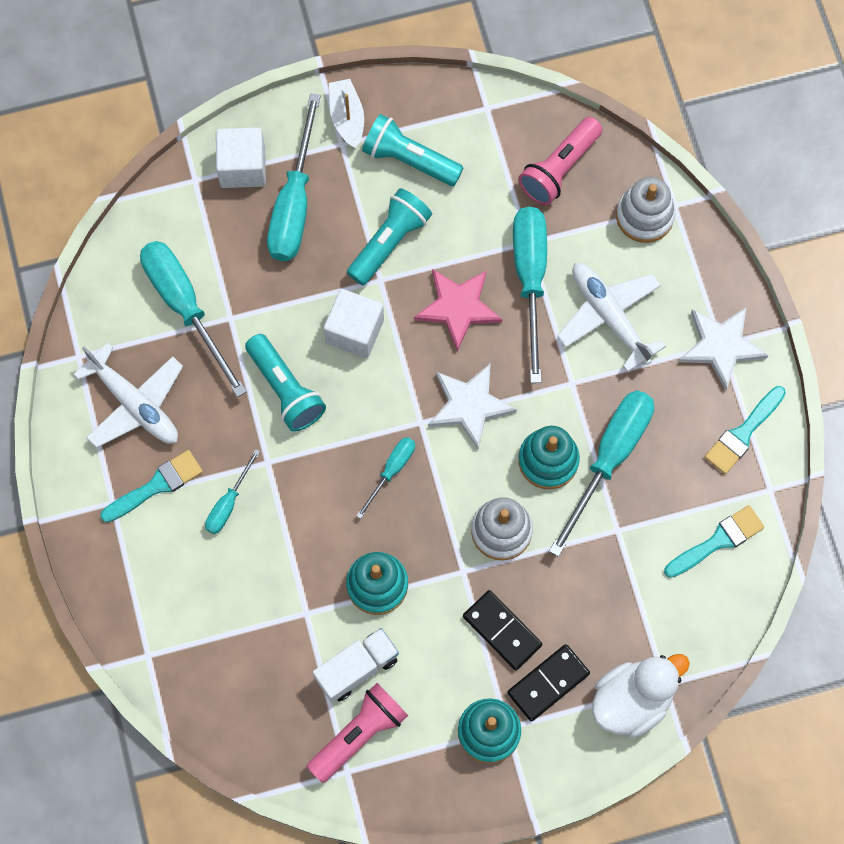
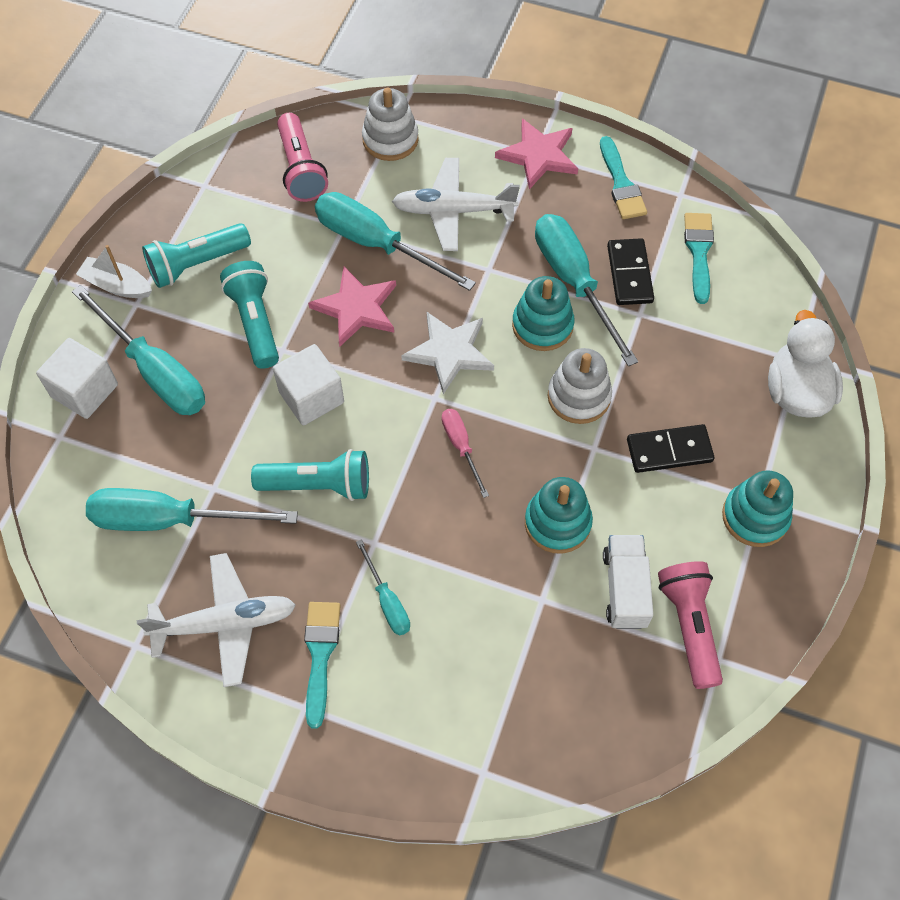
camera: 55 degrees left, 10 degrees down
turquoise screwdriver [356,437,415,519] -> pink screwdriver [442,409,489,498]
black domino [507,644,590,722] -> black domino moved to [607,238,654,305]
white star [679,307,768,391] -> pink star [495,118,578,190]

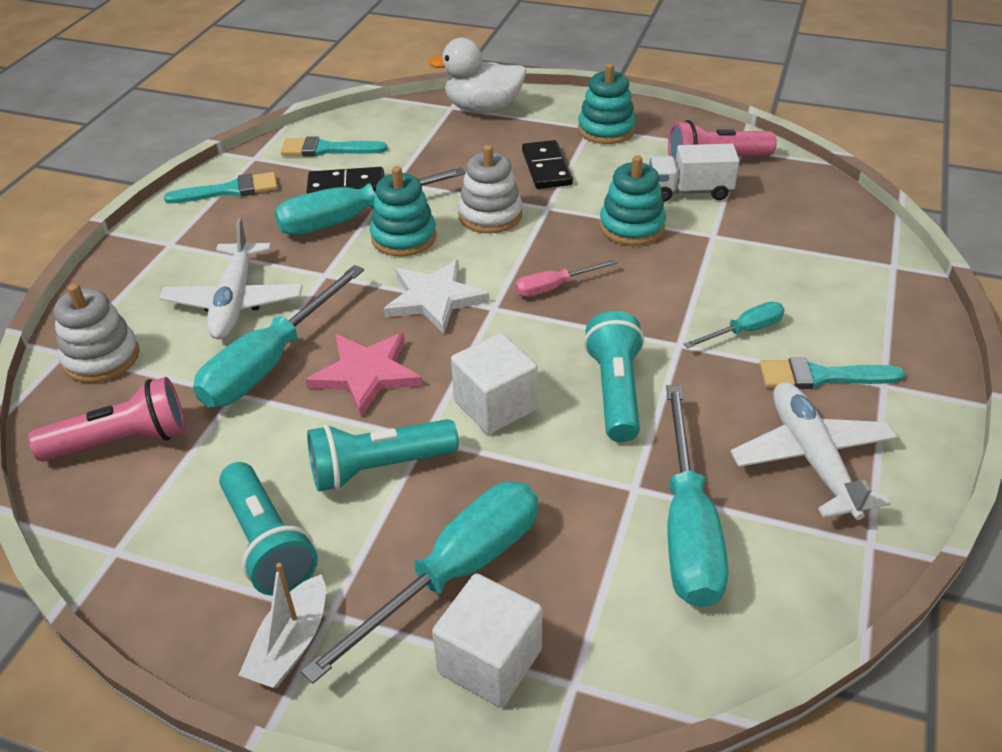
camera: 90 degrees left, 20 degrees down
pink star [495,118,578,190] -> none

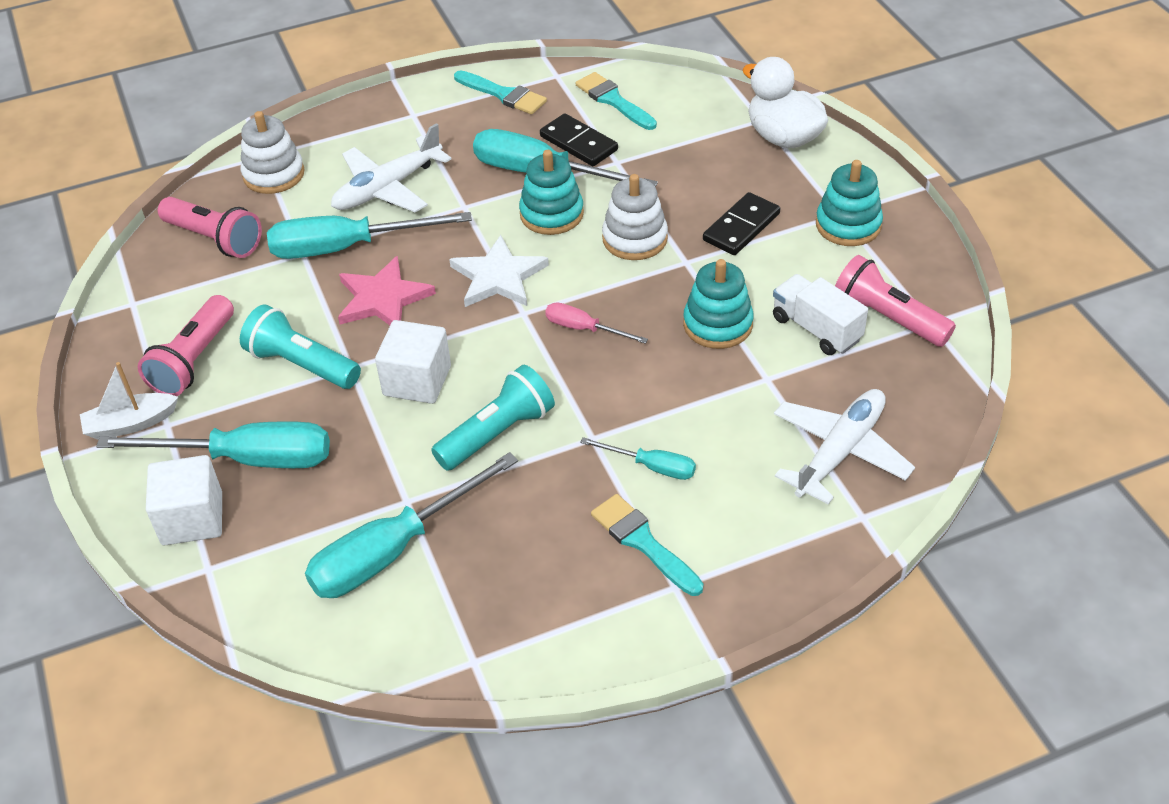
camera: 50 degrees right, 5 degrees up
turquoise flashlight [219,462,318,595] -> pink flashlight [138,295,234,396]
white plane [730,382,897,520] -> white plane moved to [774,389,915,504]

